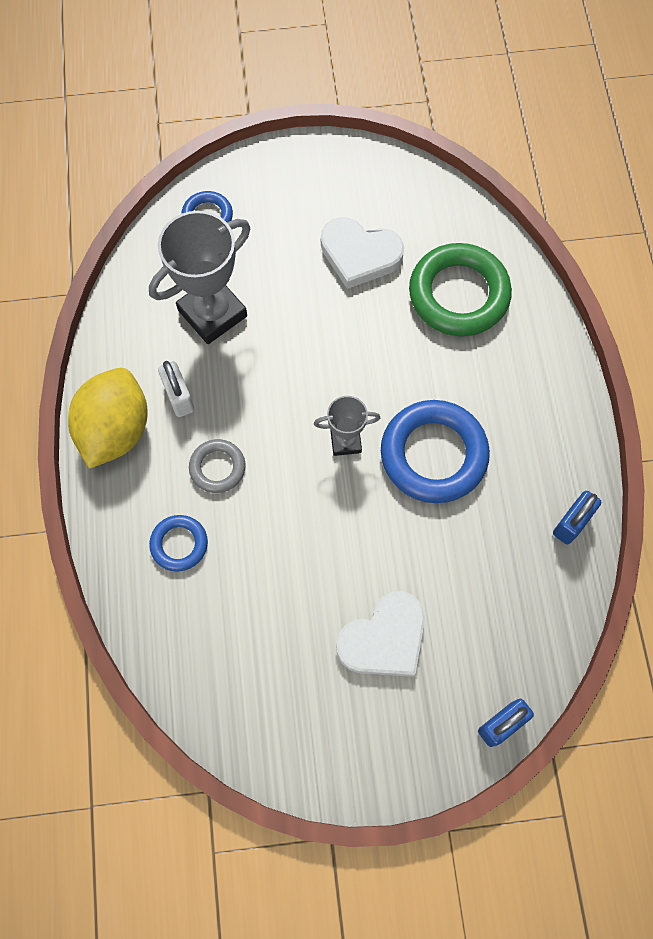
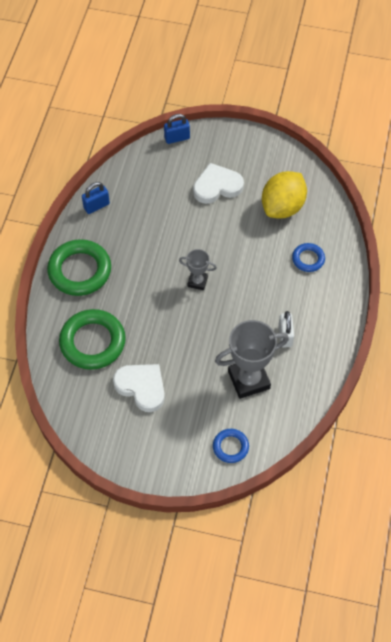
camera: 160 degrees left, 10 degrees down
yellow lemon [68,368,148,469] -> yellow lemon moved to [262,171,307,218]
grey ring [189,439,245,493] -> none
blue ring [381,400,490,503] -> none
none -> green ring [47,239,111,296]

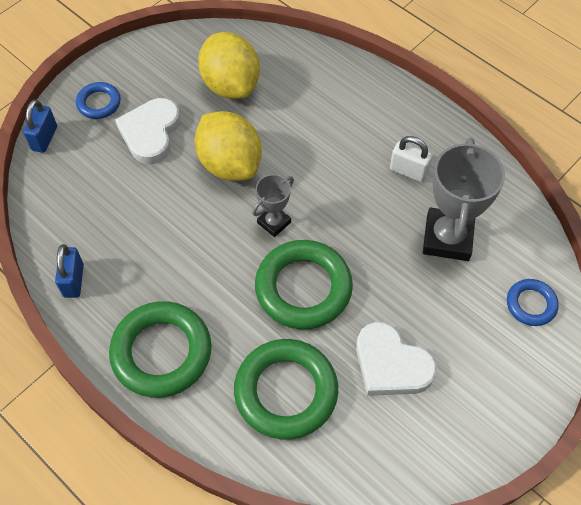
camera: 60 degrees left, 0 degrees up
white heart [113,364,165,412] -> white heart turned 120 degrees counterclockwise [356,322,437,396]
blue ring [292,243,325,272] -> blue ring moved to [76,82,121,119]
none -> yellow lemon [195,111,262,181]
none -> green ring [255,240,353,329]

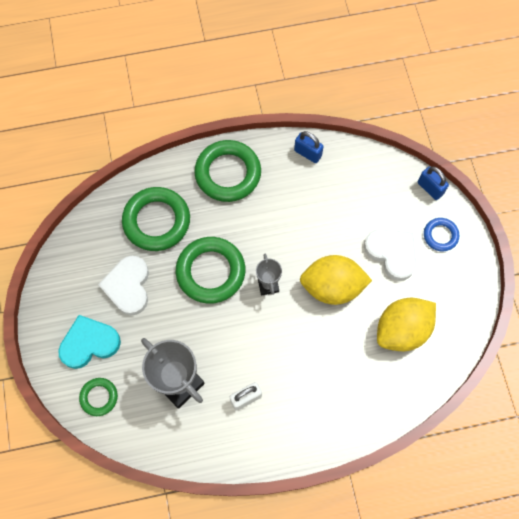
camera: 125 degrees right, 10 degrees up
yellow lemon [198,32,260,99] -> yellow lemon turned 45 degrees counterclockwise [377,298,436,351]
white heart [356,322,437,396] -> white heart turned 75 degrees counterclockwise [98,256,149,316]
blue ring [507,279,559,326] -> green ring [79,378,118,416]
none -> turquoise heart [58,315,121,369]

